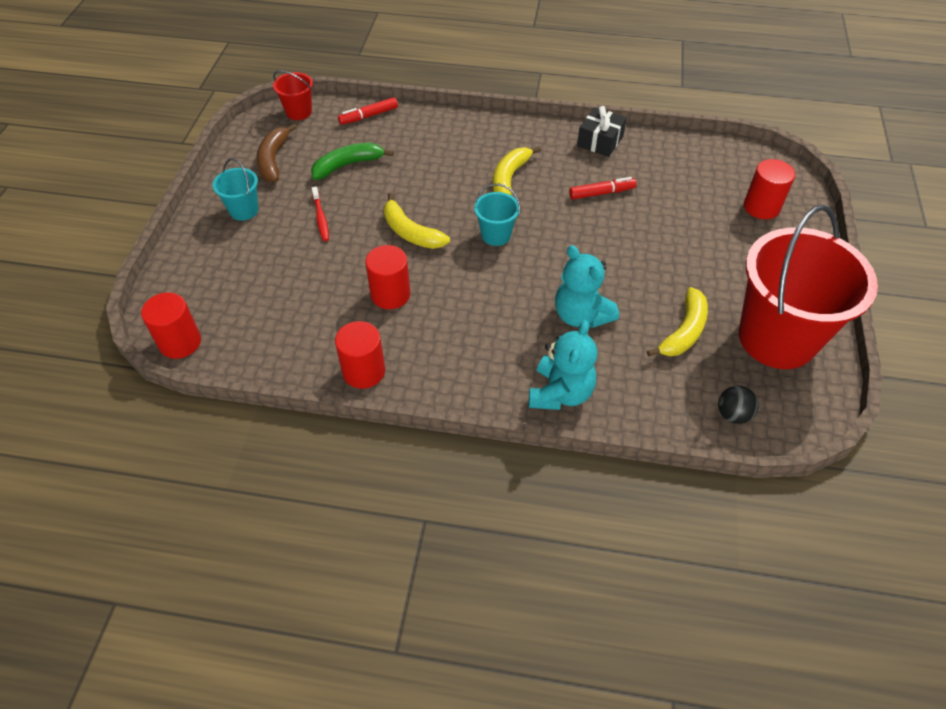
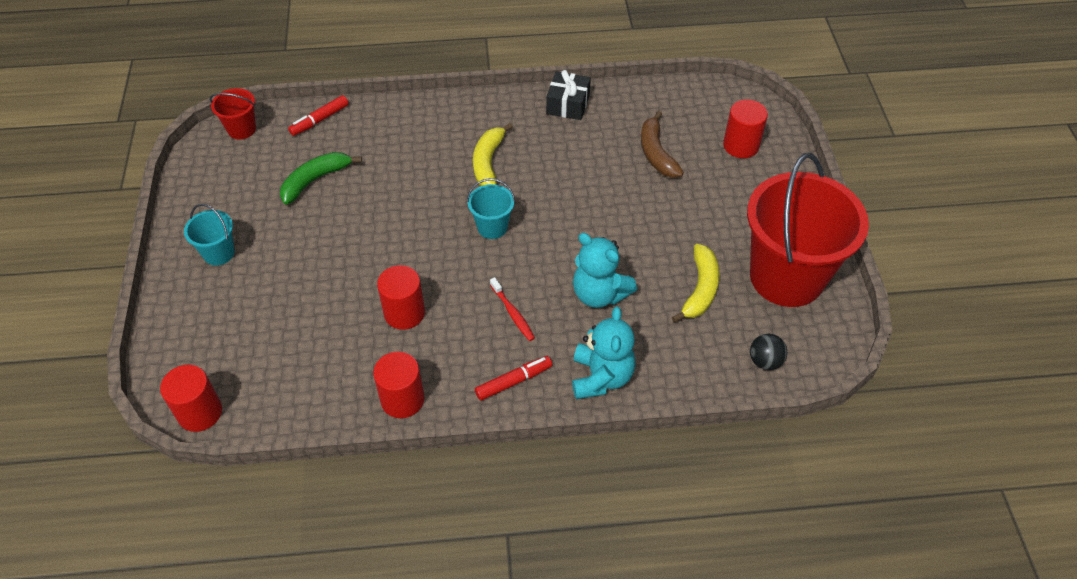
camera: 15 degrees left, 0 degrees up
brown banana [257,123,297,182] -> brown banana moved to [641,111,684,178]
red toothbrush [312,187,329,241] -> red toothbrush moved to [490,277,535,341]
yellow banana [384,193,450,249] -> none
red marker [569,177,636,199] -> red marker moved to [475,356,552,401]

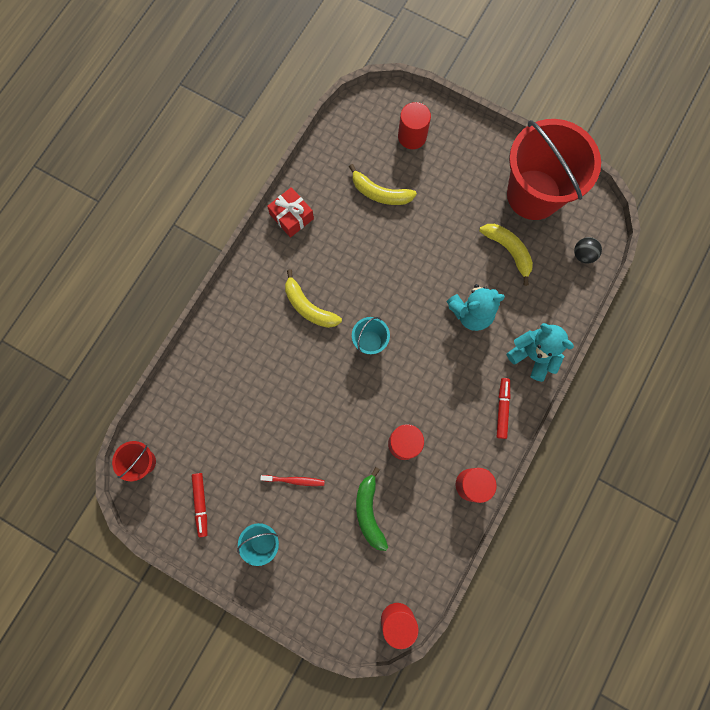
camera: 55 degrees left, 25 degrees up
green banana [280,152,362,205] -> green banana moved to [356,467,388,551]
red marker [288,95,349,136] -> red marker moved to [191,473,207,538]
red toothbrush [490,277,535,341] -> red toothbrush moved to [260,475,325,486]
black gift [546,70,591,120] -> red gift [267,187,314,238]
brown banana [641,111,684,178] -> yellow banana [349,164,417,205]

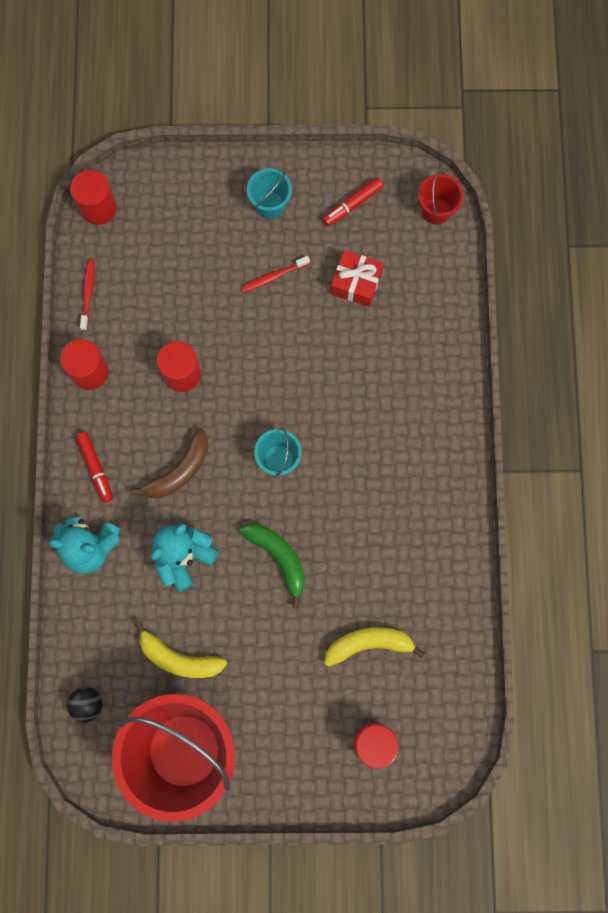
camera: 150 degrees right, 0 degrees up
red marker [191,473,207,538] -> red marker turned 90 degrees counterclockwise [322,177,383,227]
red gift [267,187,314,238] -> red gift moved to [331,250,384,307]
yellow banana [285,269,342,328] -> none
green banana [356,467,388,551] -> green banana moved to [239,523,305,608]
none -> red toothbrush [80,259,95,331]
none -> brown banana [130,428,209,498]

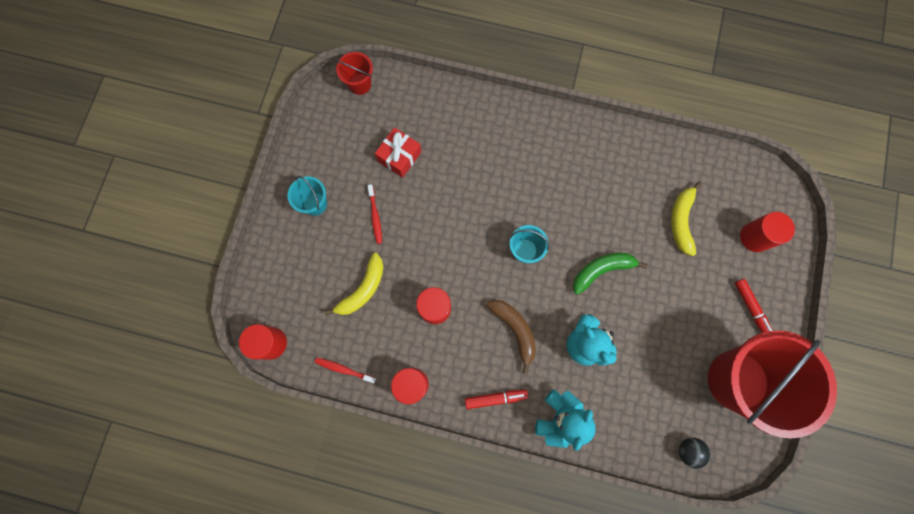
camera: 75 degrees left, 0 degrees up
yellow banana [135,621,227,678] -> yellow banana moved to [324,253,384,315]
red marker [322,177,383,227] -> red marker moved to [735,279,773,333]

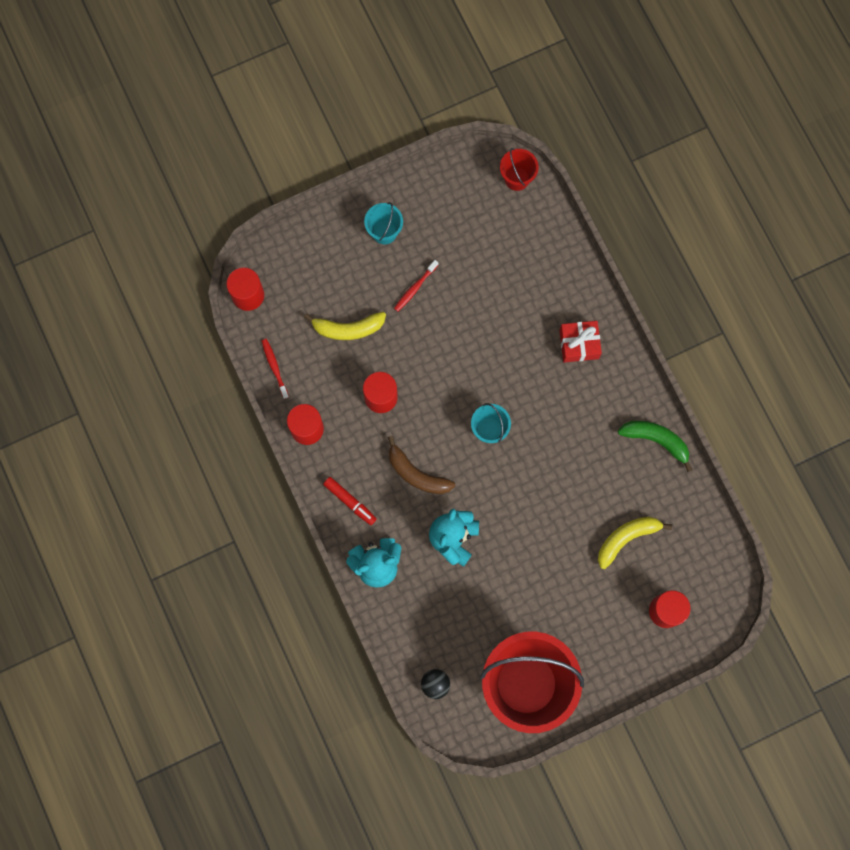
camera: 50 degrees right, 0 degrees up
red gift [375,127,422,178] -> red gift moved to [559,321,602,363]
brown banana [486,300,536,374] -> brown banana turned 105 degrees clockwise [388,436,455,494]
green banana [573,253,647,295] -> green banana moved to [618,421,693,472]
red marker [735,279,773,333] -> none

